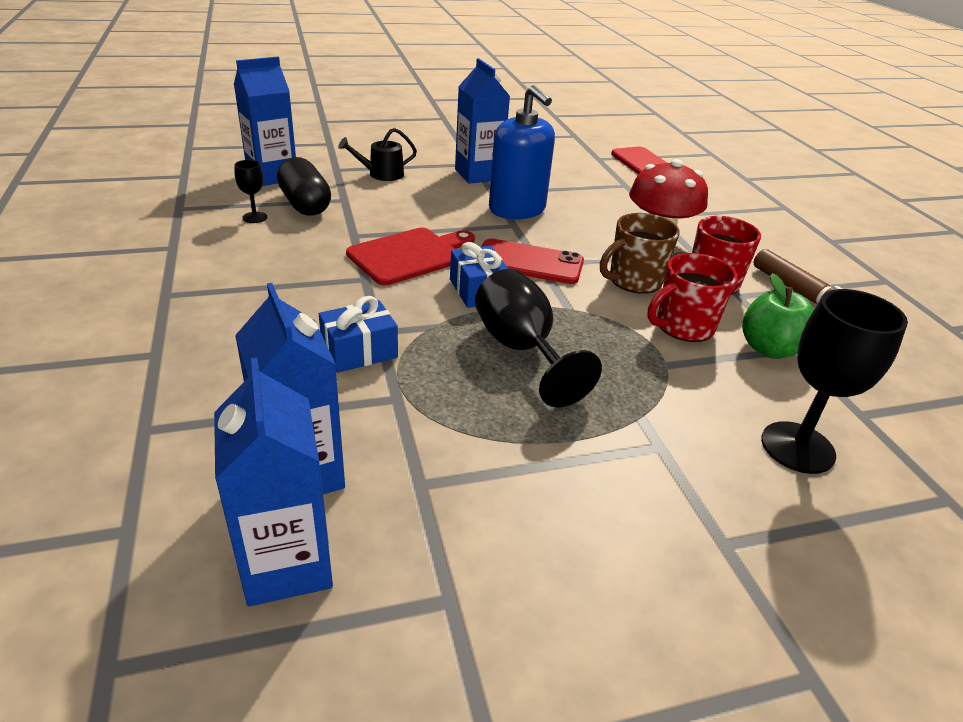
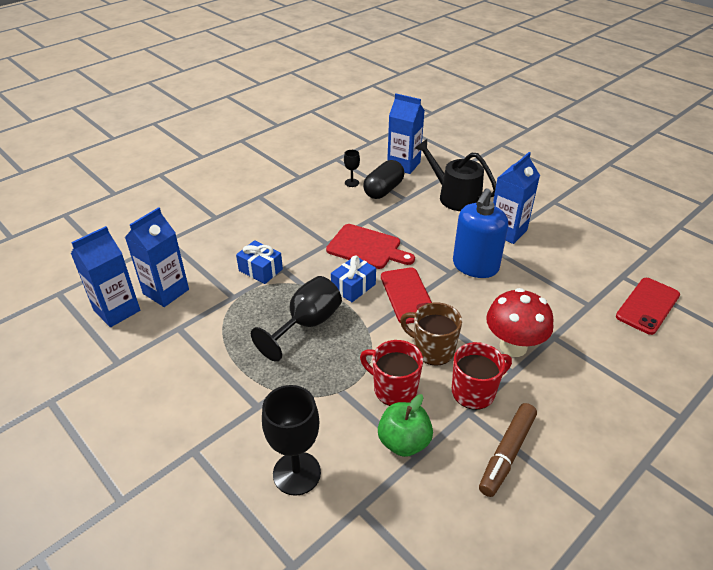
camera: 65 degrees right, 5 degrees up
black watering can [338,128,417,181] -> black watering can [415,139,496,211], size x1.69

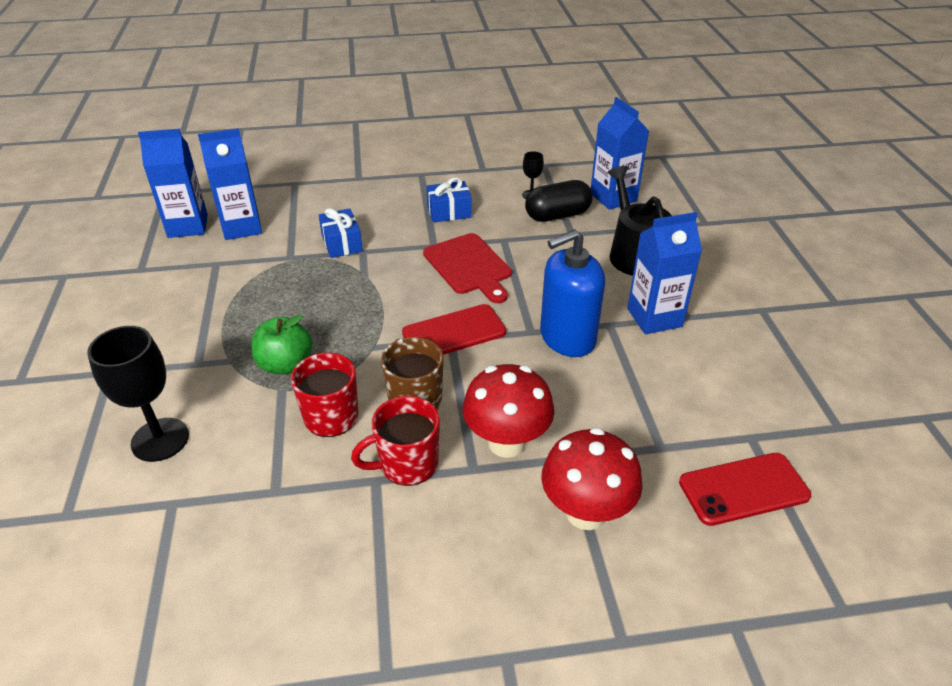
camera: 35 degrees right, 0 degrees up
black goblet [251,276,342,362] -> none
blue gift [331,256,376,302] -> blue gift moved to [426,177,472,223]
green apple [378,394,433,457] -> green apple moved to [251,315,312,374]
red phone [381,267,432,324] -> red phone turned 45 degrees clockwise [402,304,506,355]
red mug [452,342,512,410] -> red mug turned 150 degrees clockwise [351,396,440,486]
brown marker [479,403,537,497] -> none
none -> red mushroom [541,428,643,530]

